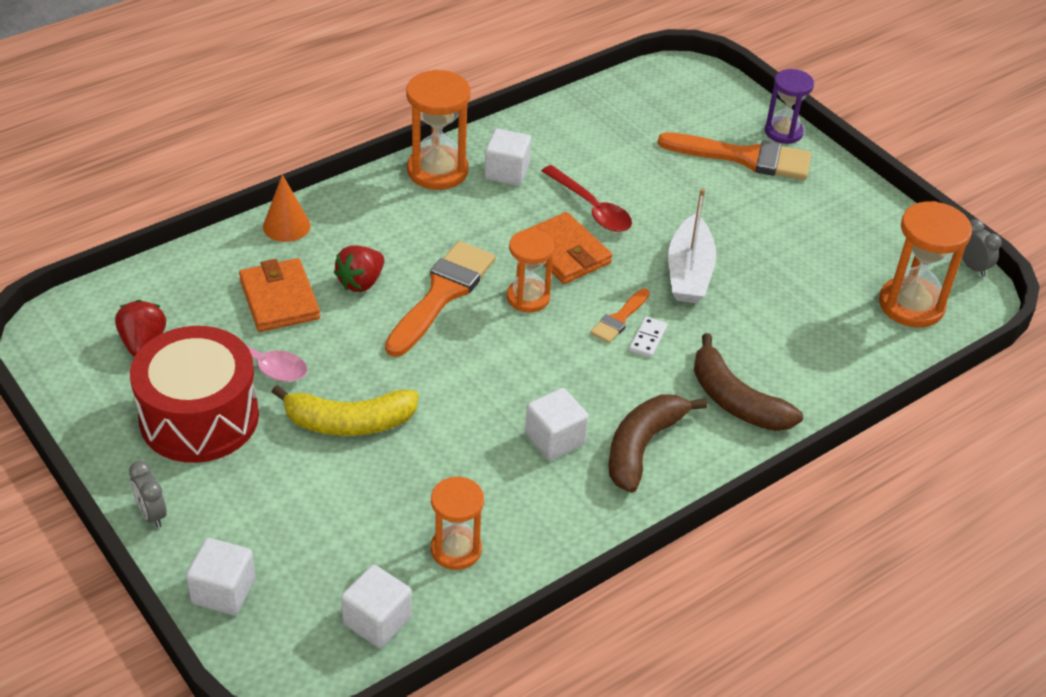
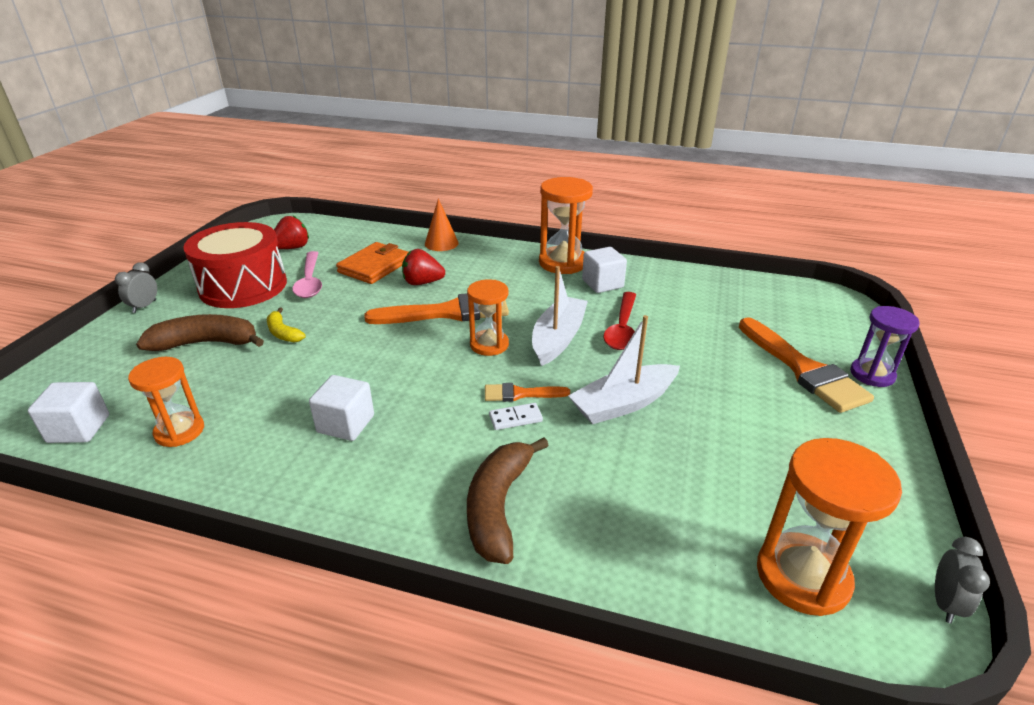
camera: 55 degrees right, 10 degrees down
white cube [186,538,256,615] -> none
yellow banana [272,385,419,436] -> yellow banana [267,308,306,342], size x0.56
orange wallet [525,212,612,284] -> white boat [532,266,588,366]
brown banana [609,394,707,493] -> brown banana moved to [136,314,264,351]

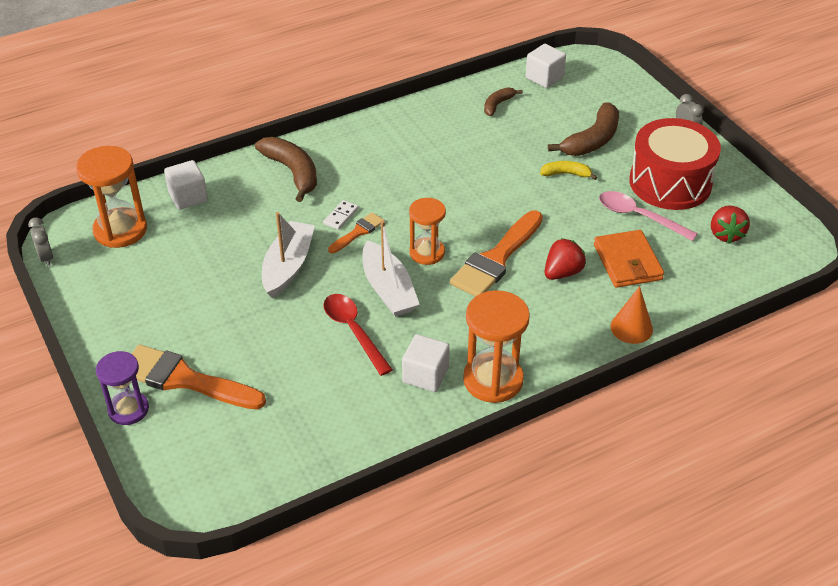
camera: 135 degrees right, 10 degrees up
orange hourglass [128,357,204,447] -> brown banana [484,87,523,116]
white cube [309,375,374,441] -> white cube moved to [164,160,208,210]

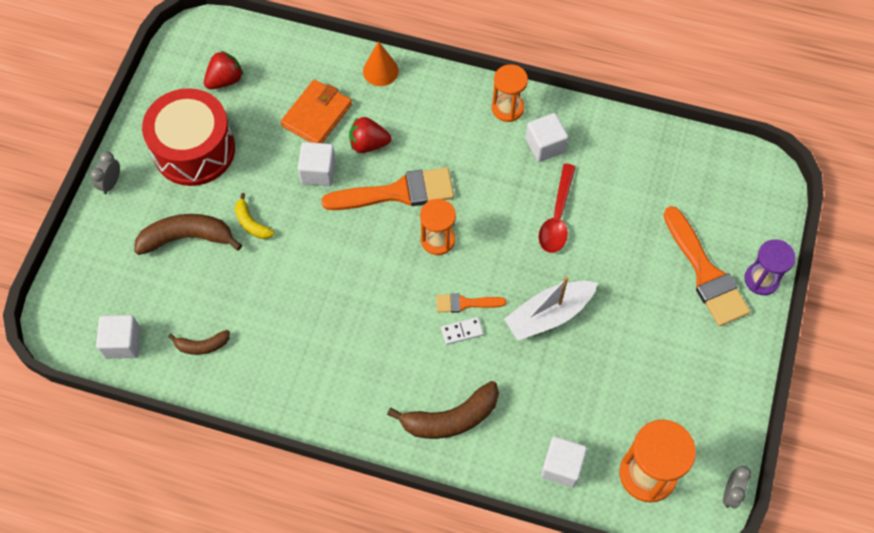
camera: 135 degrees left, 20 degrees up
brown banana [255,137,317,202] -> brown banana turned 120 degrees counterclockwise [387,381,499,439]
white boat [363,220,420,317] -> none
orange hourglass [463,290,530,403] -> orange hourglass [492,64,528,122], size x0.66
pink spoon [599,191,698,241] -> none
none -> white cube [298,142,336,186]

